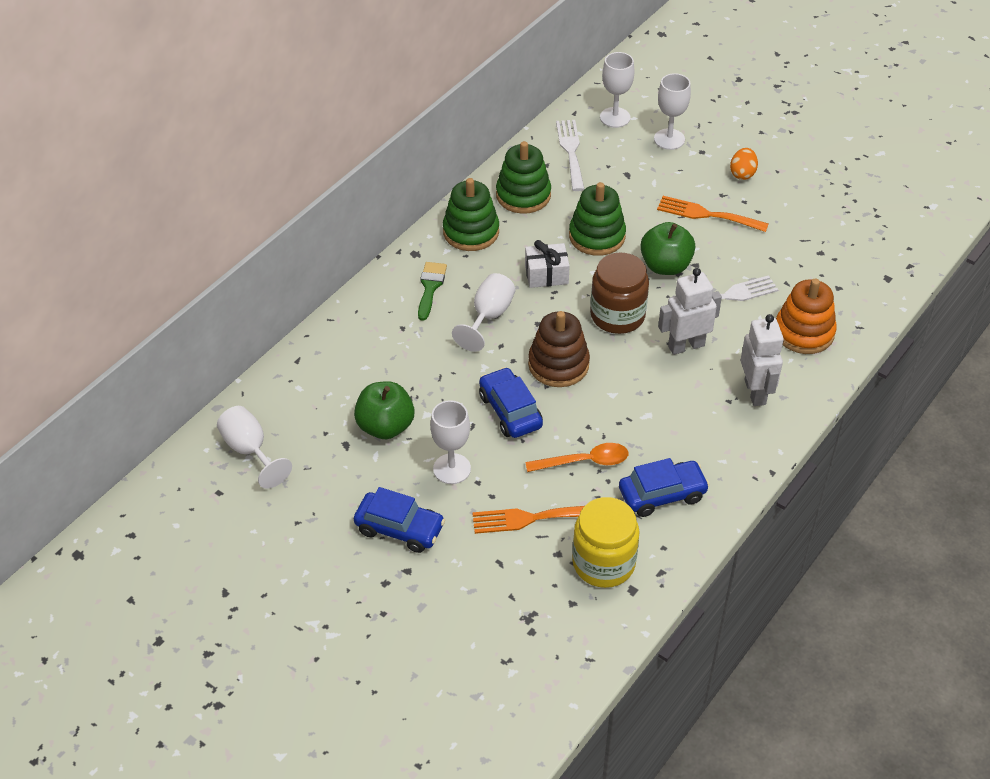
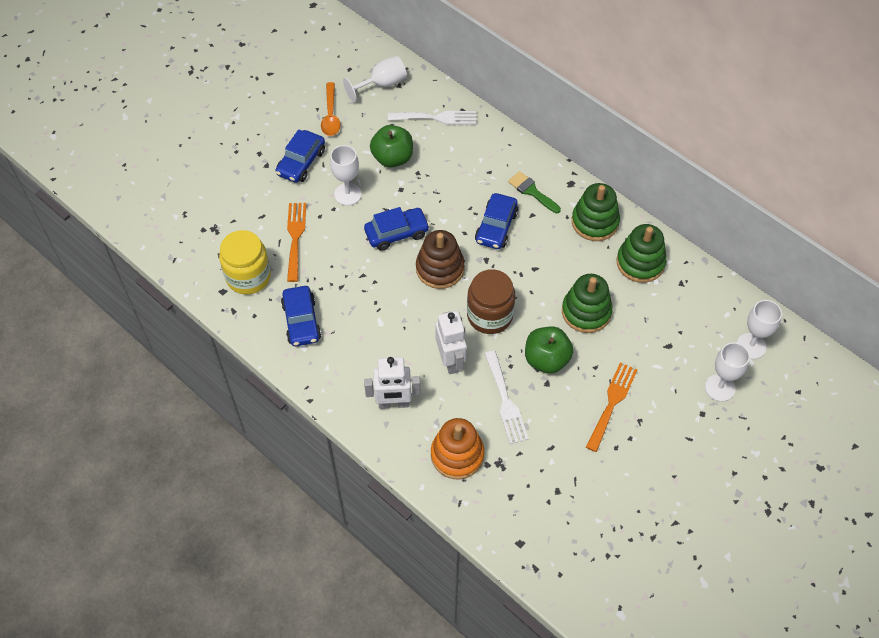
camera: 95 degrees right, 10 degrees up
green brush [418,262,447,321] -> green brush turned 150 degrees counterclockwise [508,171,561,213]
white goblet [452,273,515,352] -> blue car [475,193,518,249]
white gift [525,240,570,288] -> none
orange spoon [525,443,628,472] -> orange spoon moved to [321,82,340,136]
white fork [556,120,584,191] -> white fork moved to [388,111,476,125]
orange egg [730,148,758,180] -> none

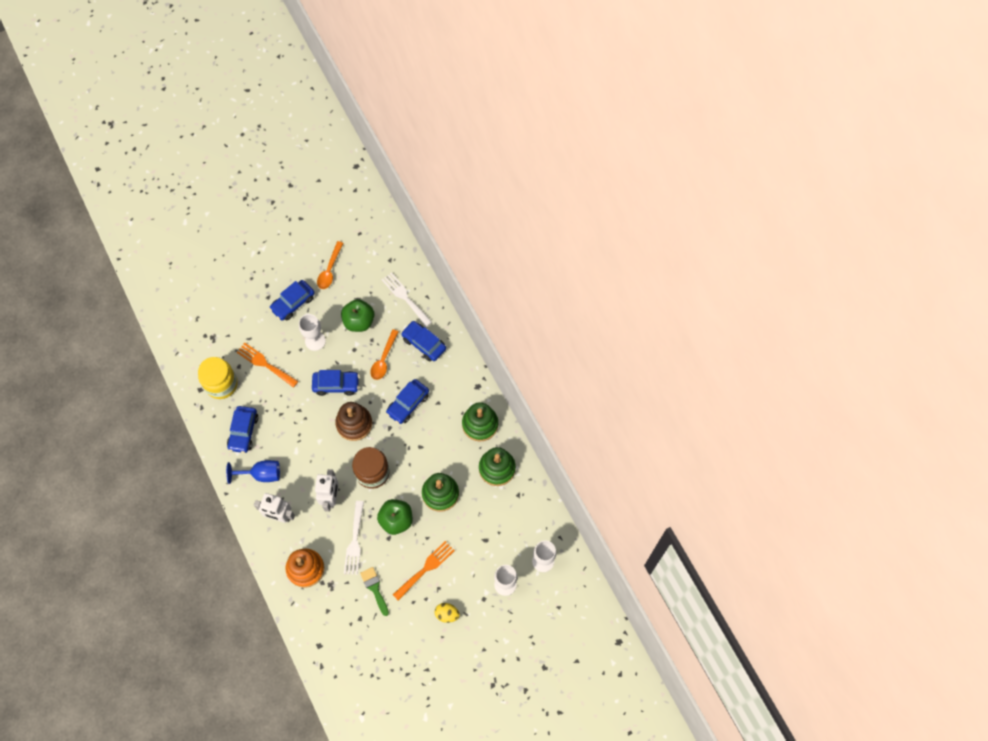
camera: 20 degrees right, 10 degrees up
orange fork [287,203,306,282] -> orange fork turned 75 degrees counterclockwise [236,343,298,388]
white goblet [343,56,407,102] -> none
white fork [388,111,476,125] -> white fork turned 150 degrees counterclockwise [382,272,432,327]
green brush [508,171,561,213] -> green brush moved to [360,567,389,616]
none -> blue goblet [226,460,280,484]
none -> orange spoon [370,329,399,380]
none -> blue car [401,321,446,361]
none -> yellow egg [435,603,460,623]

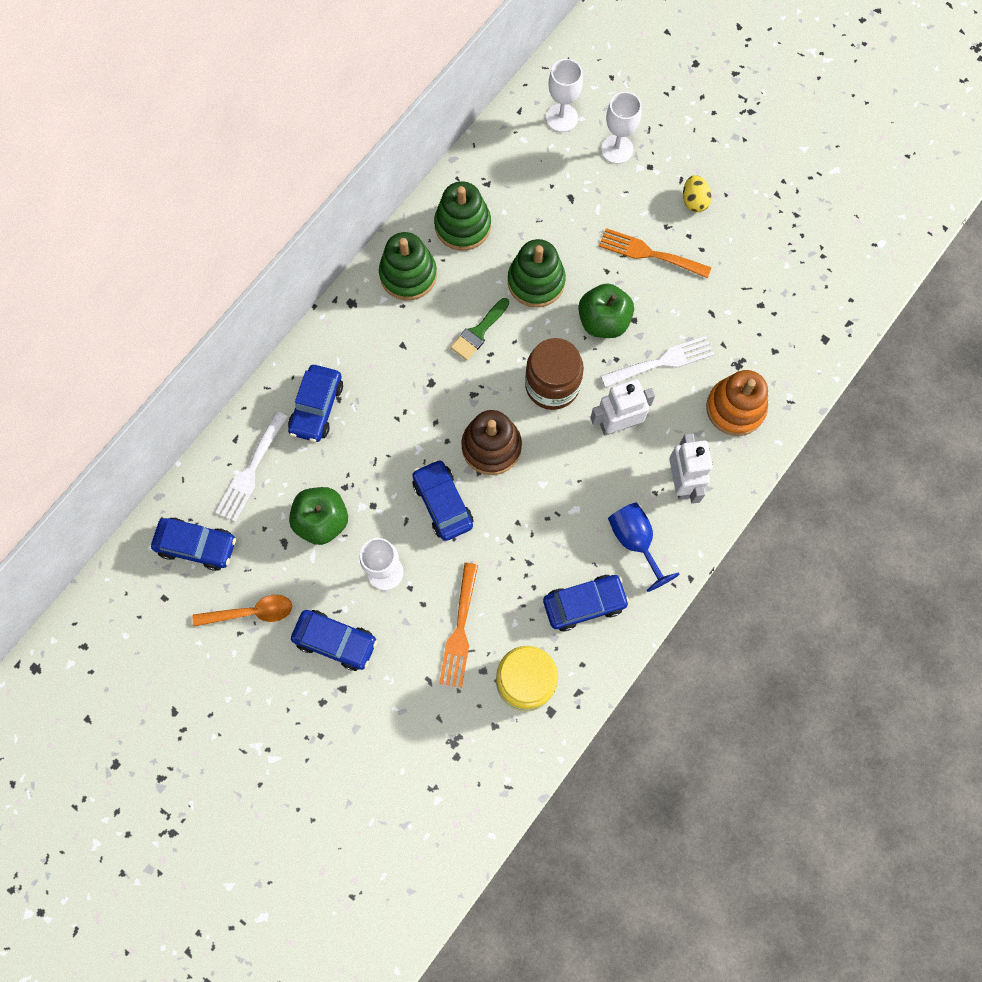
camera: 115 degrees left, 5 degrees up
green brush [360,567,389,616] -> green brush moved to [450,298,509,360]
orange spoon [370,329,399,380] -> none
blue car [386,379,429,424] -> blue car moved to [151,518,236,571]

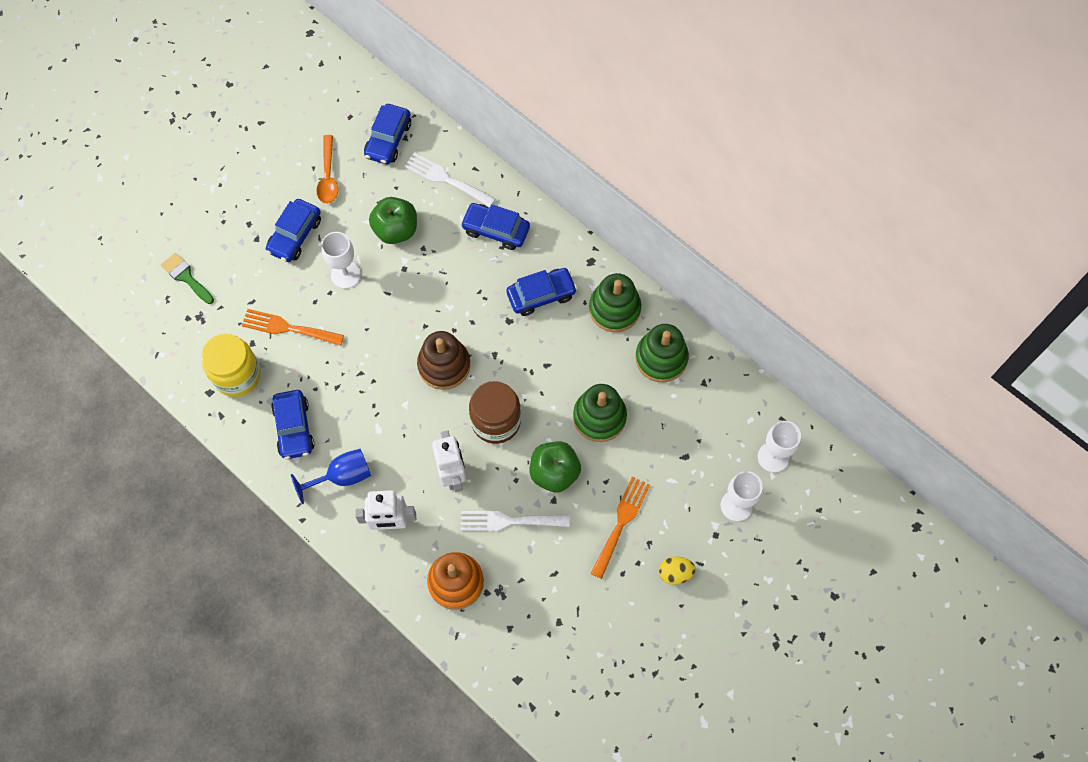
camera: 95 degrees right, 5 degrees down
blue car [412,459,473,541] -> blue car moved to [506,268,577,316]
green brush [450,298,509,360] -> green brush moved to [161,253,214,304]
white fork [601,336,714,388] -> white fork turned 105 degrees clockwise [461,511,570,531]

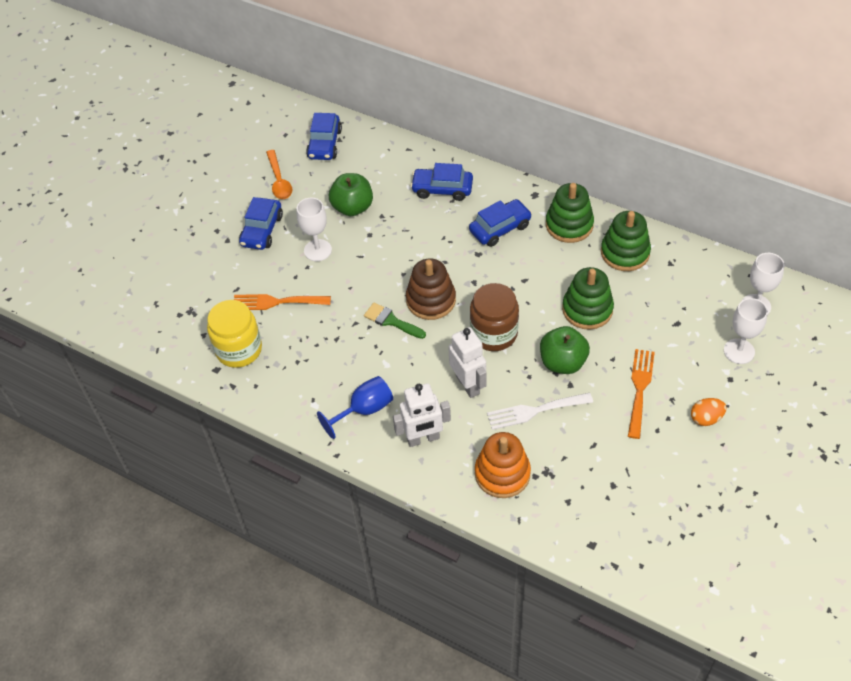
camera: 10 degrees left, 15 degrees down
green brush [161,253,214,304] -> green brush moved to [364,303,426,339]
blue car [271,390,315,459] -> none
white fork [404,153,495,207] -> none
yellow egg [659,557,696,585] -> orange egg [691,398,726,426]

